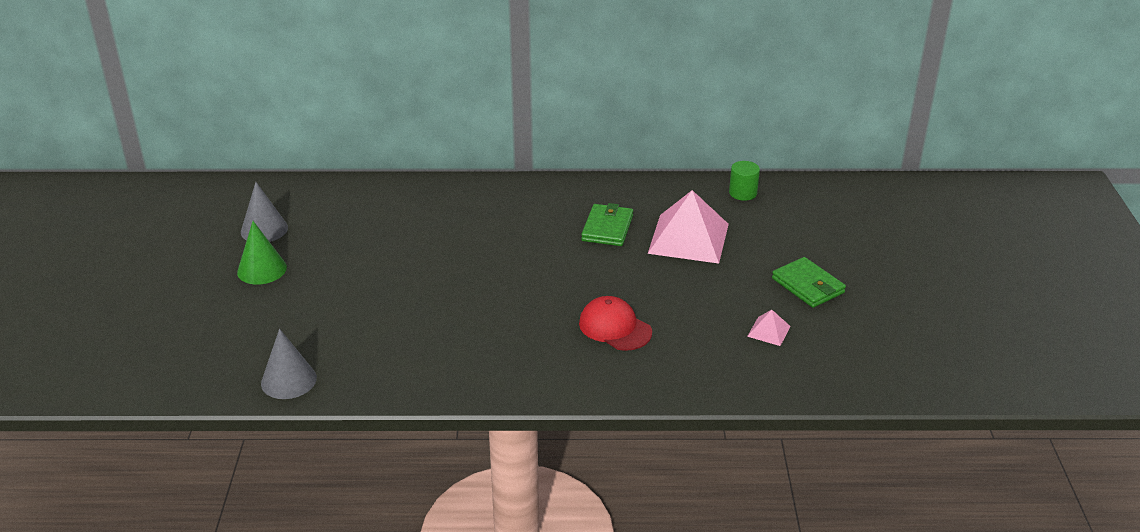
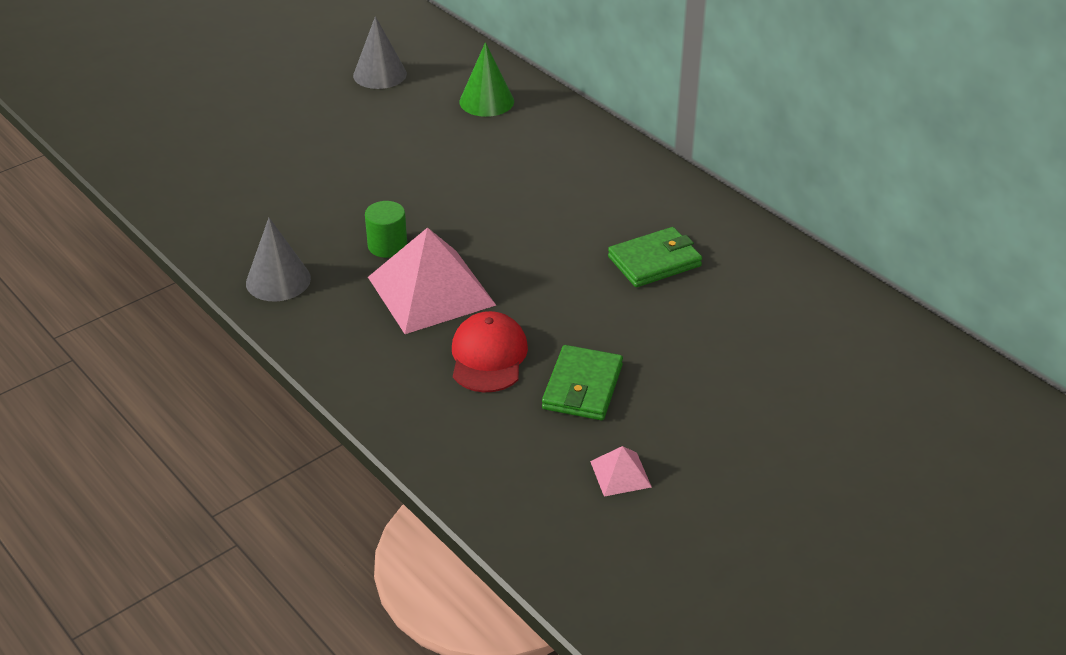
camera: 50 degrees right, 5 degrees up
green cone [237,221,287,285] -> green cone moved to [459,42,514,117]
grey cone [261,329,317,399] -> grey cone moved to [246,218,311,301]
pink pyramid [648,190,729,264] -> pink pyramid moved to [368,227,496,334]
green cylinder [729,161,760,201] -> green cylinder moved to [365,201,407,258]
green wallet [772,257,846,308] -> green wallet moved to [542,345,623,420]

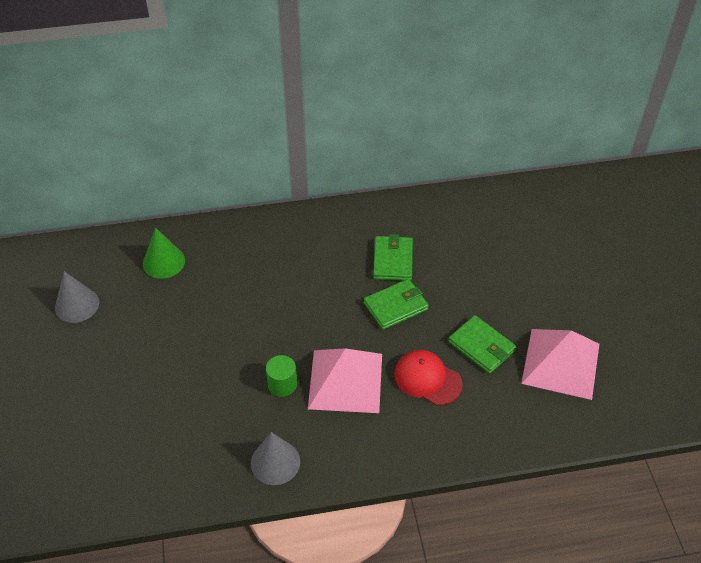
camera: 60 degrees left, 10 degrees up
pink pyramid [590,446,652,497] -> pink pyramid [521,329,599,400], size x2.28
none -> green wallet [364,279,429,330]

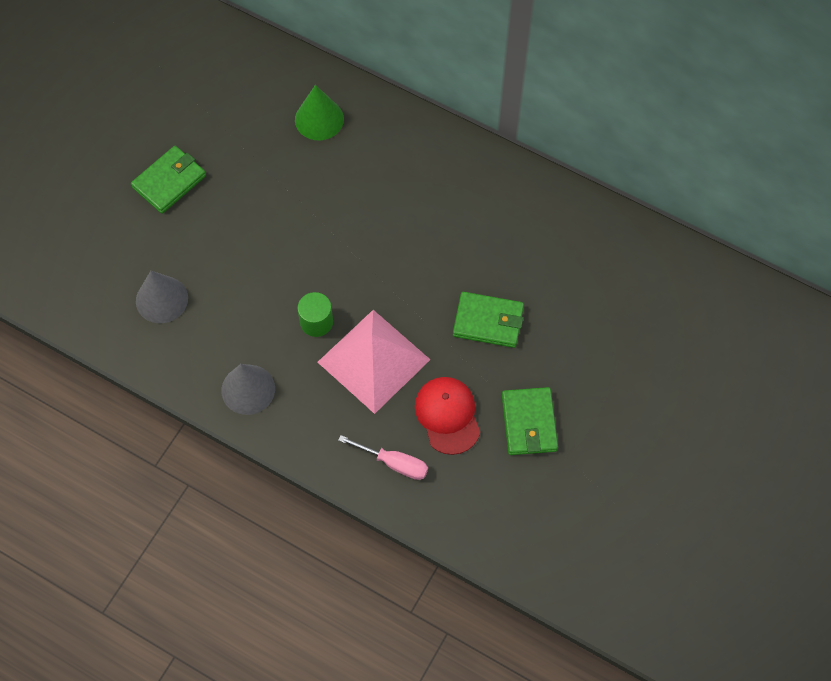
camera: 40 degrees right, 15 degrees up
grey cone [55,271,99,323] -> grey cone moved to [136,271,188,323]
green wallet [373,234,413,281] -> green wallet moved to [131,146,206,214]
pink pyramid [521,329,599,400] -> none
none -> pink screwdriver [338,435,428,480]

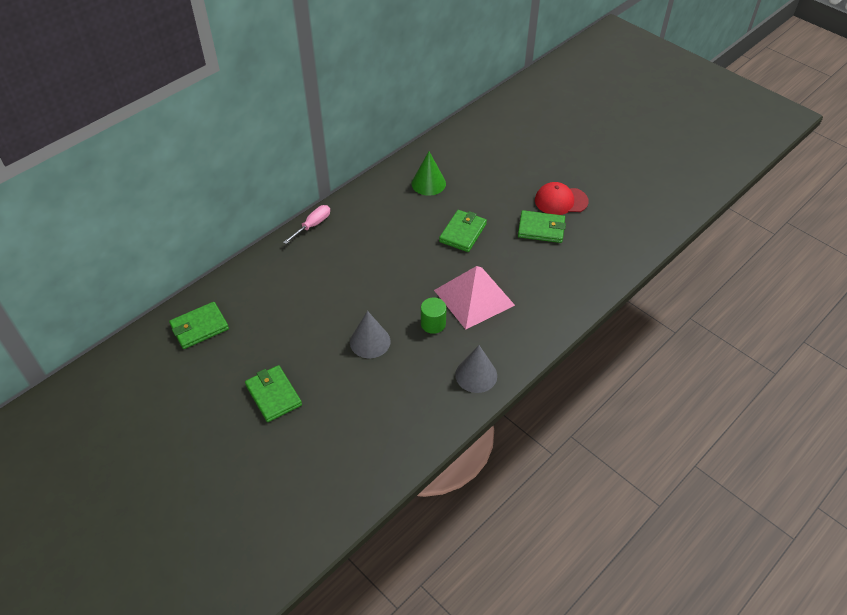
camera: 75 degrees left, 15 degrees down
grey cone [136,271,188,323] -> grey cone moved to [350,311,391,358]
green cone [295,85,344,140] -> green cone moved to [412,151,446,196]
pink screwdriver [338,435,428,480] -> pink screwdriver moved to [283,205,330,244]
red cap [415,377,480,455] -> red cap moved to [535,182,589,215]
none -> green wallet [169,302,229,349]

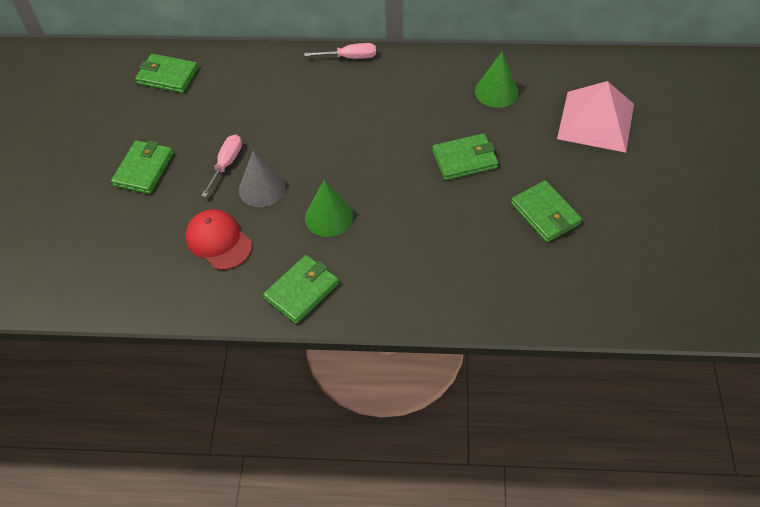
camera: 50 degrees right, 5 degrees up
green cylinder [421,297,447,334] -> green cone [305,180,353,237]
pink pyramid [434,266,515,329] -> pink pyramid moved to [557,81,634,153]
grey cone [455,345,497,393] -> green wallet [263,255,339,324]
red cap [535,182,589,215] -> red cap moved to [185,209,252,270]
none -> pink screwdriver [201,135,242,197]

